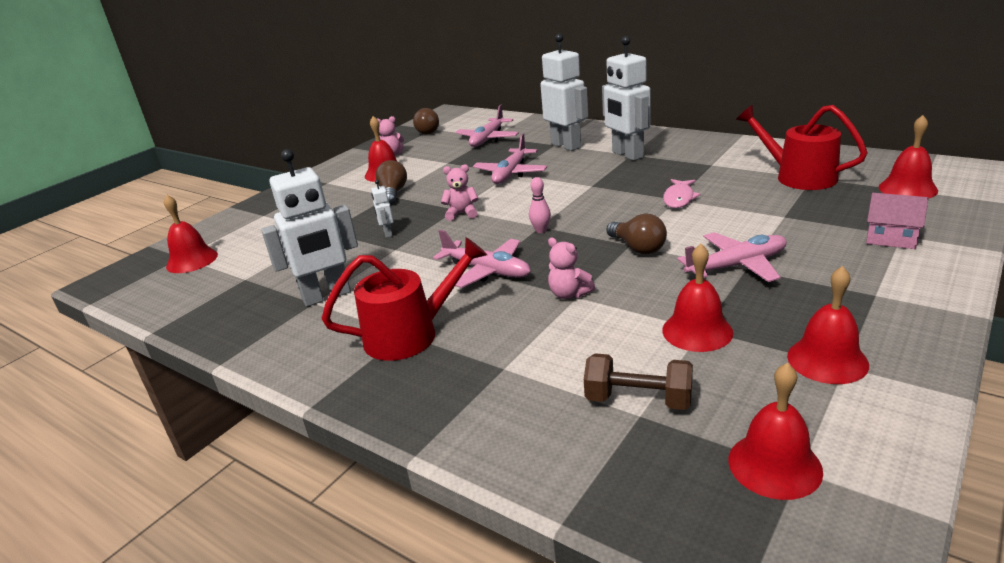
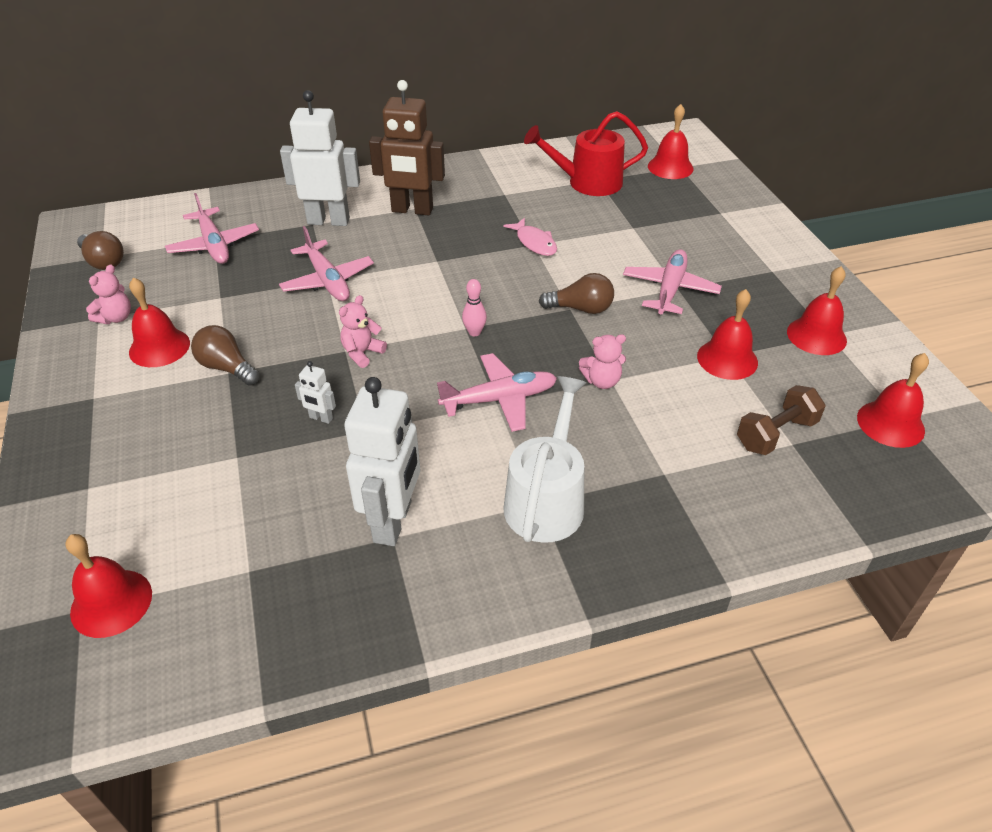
camera: 55 degrees left, 15 degrees up
red watering can [322,237,487,361] -> white watering can [504,376,586,543]
white robot [602,36,651,161] -> brown robot [369,80,445,215]
pink house [866,193,929,249] -> none

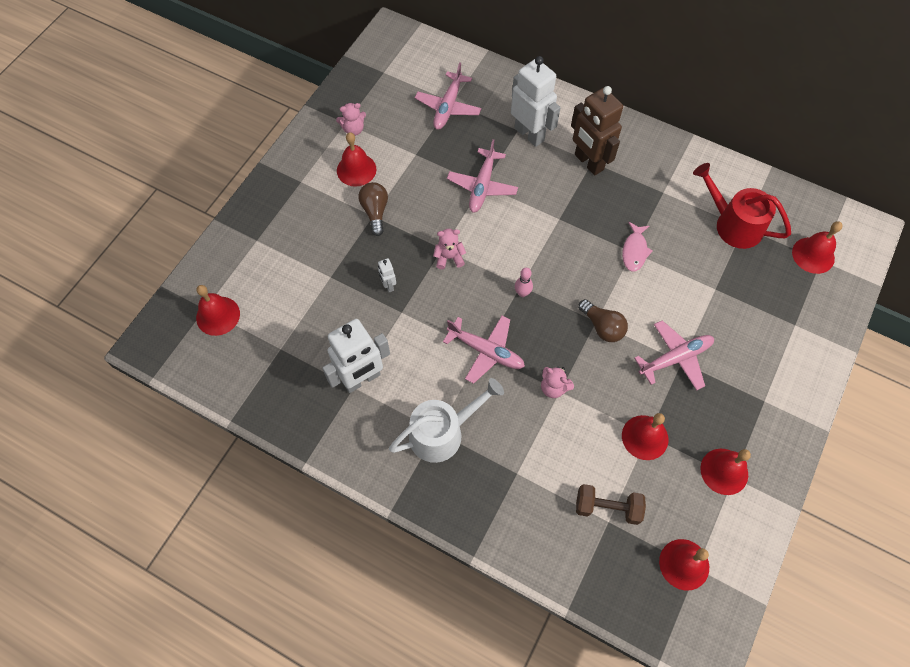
camera: 45 degrees right, 20 degrees up
brown light bulb [77,231,124,270] -> none

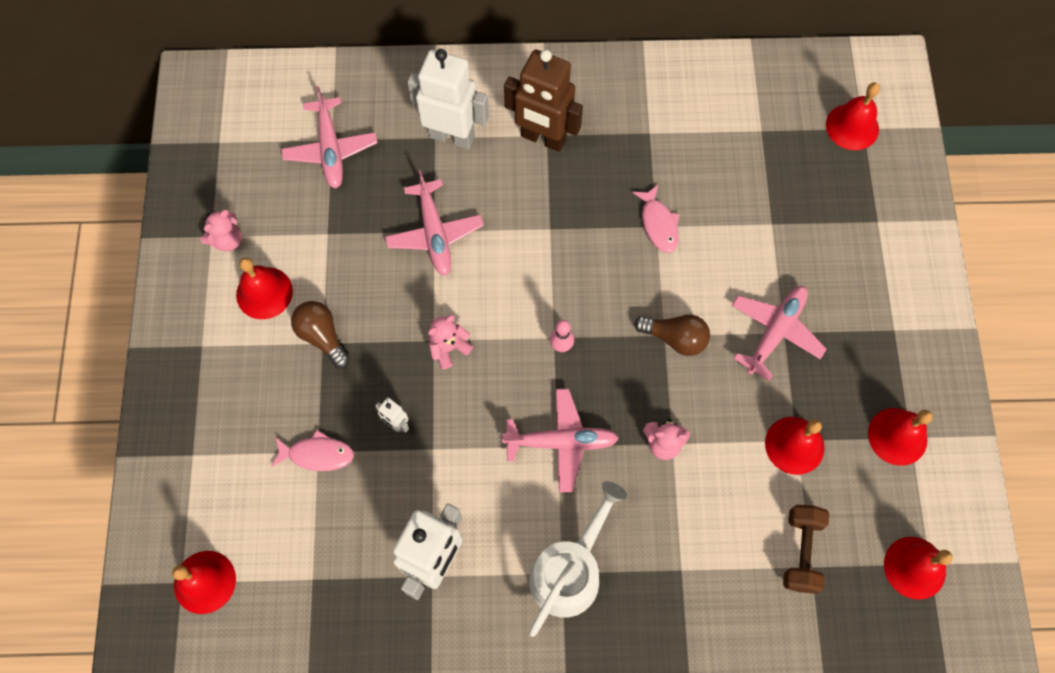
camera: 30 degrees left, 5 degrees up
brown dumbbell [576,484,646,525] -> brown dumbbell turned 60 degrees counterclockwise [783,505,829,594]
red watering can [693,163,791,249] -> none
none -> pink fish [271,430,354,471]

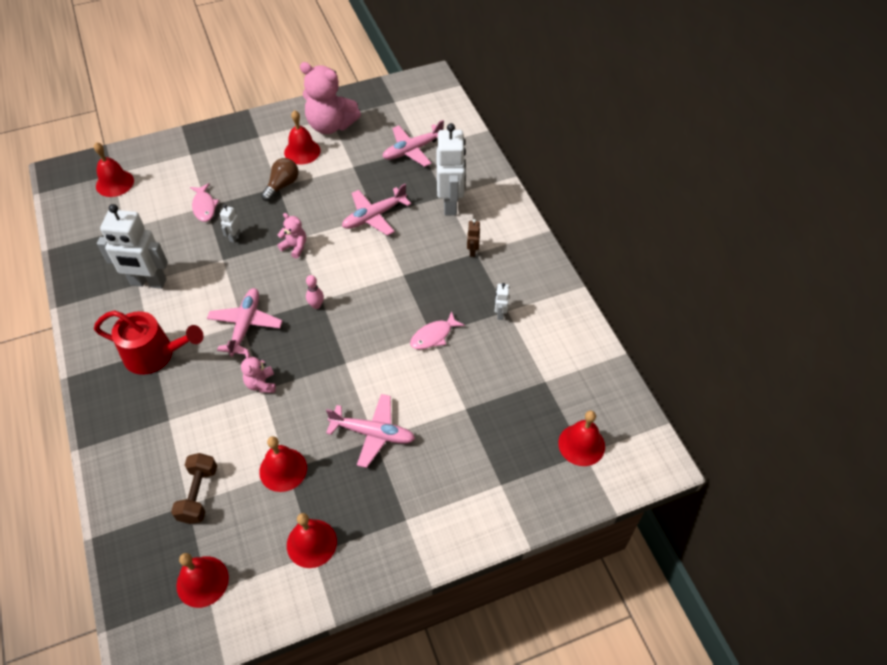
camera: 70 degrees right, 15 degrees down
pink teddy bear [200,210,242,252] -> pink teddy bear [300,62,361,134], size x2.07
pink plane [502,389,619,492] -> pink plane turned 150 degrees counterclockwise [207,288,282,357]
brown robot [504,49,583,152] -> brown robot [467,219,480,257], size x0.43
white watering can [529,481,627,637] -> red watering can [94,310,204,375]
brown light bulb [634,314,710,356] -> none
brown dumbbell [783,505,829,594] -> brown dumbbell turned 75 degrees counterclockwise [171,453,217,524]
none -> white robot [495,283,509,320]

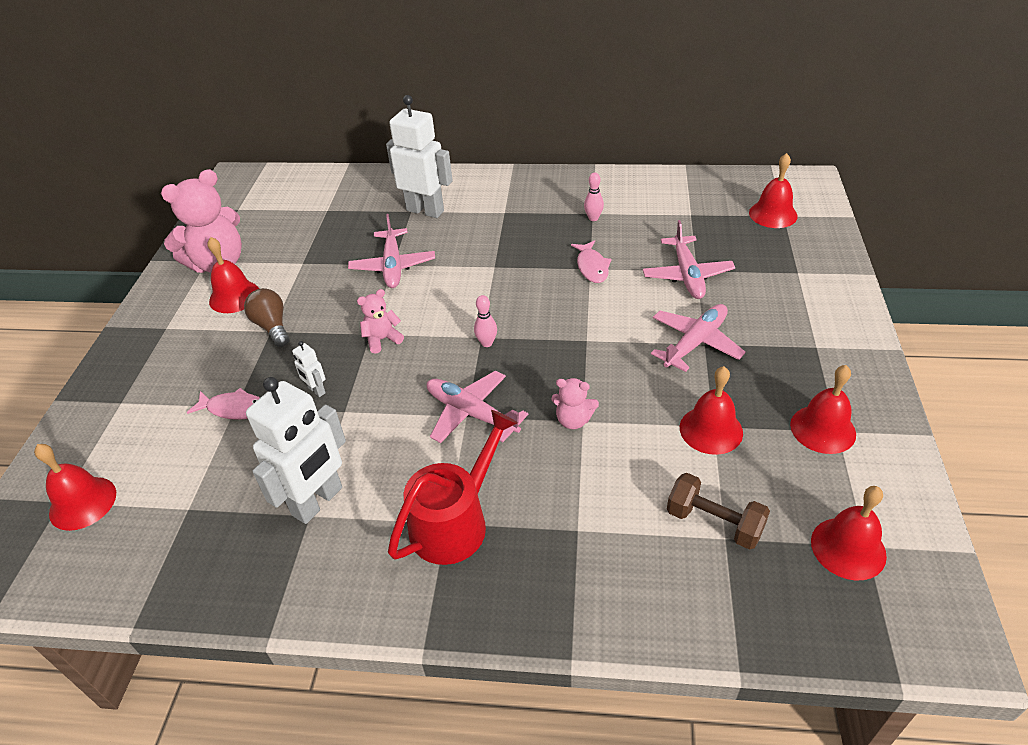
camera: 60 degrees left, 10 degrees down
pink plane [382,120,444,167] -> pink plane moved to [643,220,735,299]
brown robot [467,219,480,257] -> none
white robot [495,283,509,320] -> pink bowling pin [584,172,604,221]

